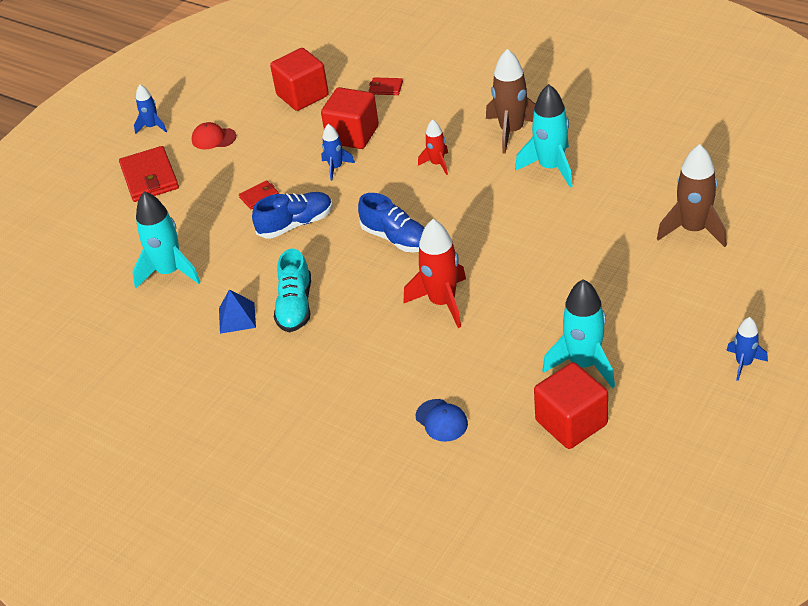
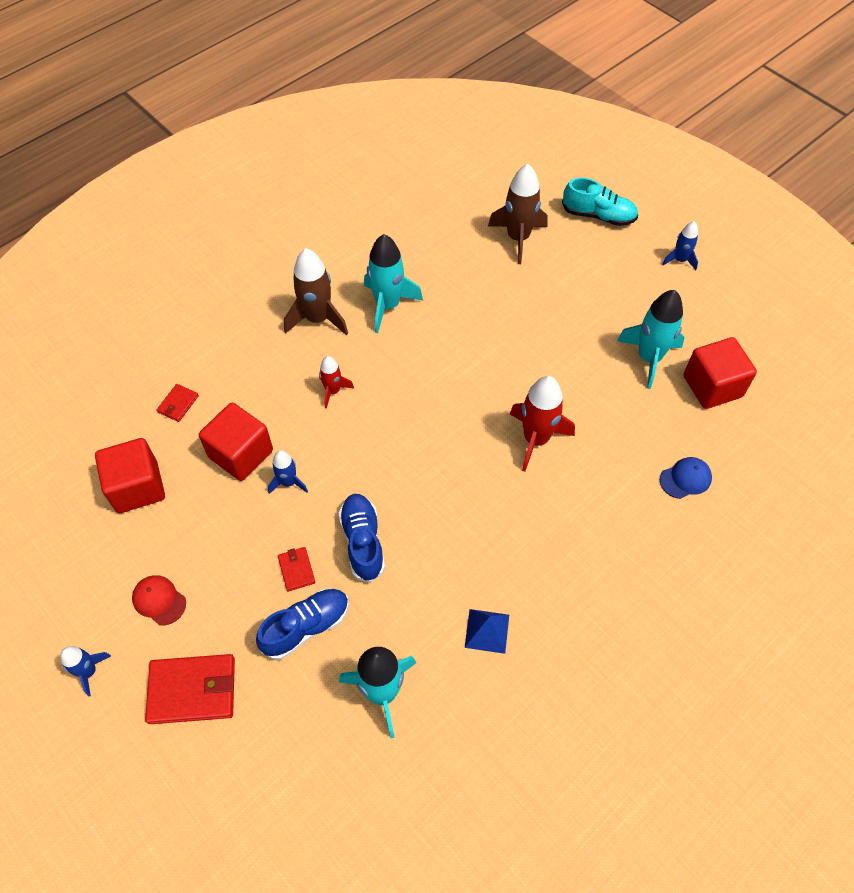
camera: 80 degrees left, 15 degrees up
red cap [192,122,236,149] -> red cap turned 105 degrees clockwise [132,575,186,625]
turquoise shoe [274,249,311,332] -> turquoise shoe moved to [562,178,638,226]
blue shoe [358,193,424,252] -> blue shoe moved to [256,589,349,660]

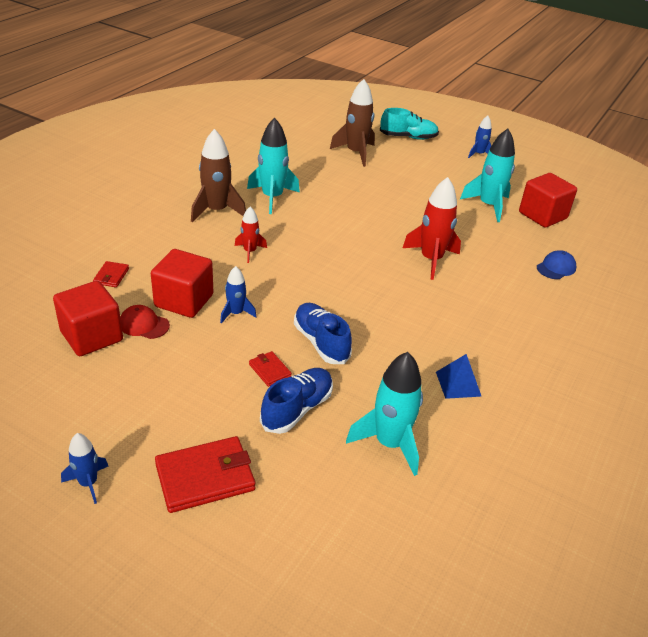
camera: 20 degrees left, 20 degrees down
red cap [132,575,186,625] -> red cap moved to [120,305,170,339]

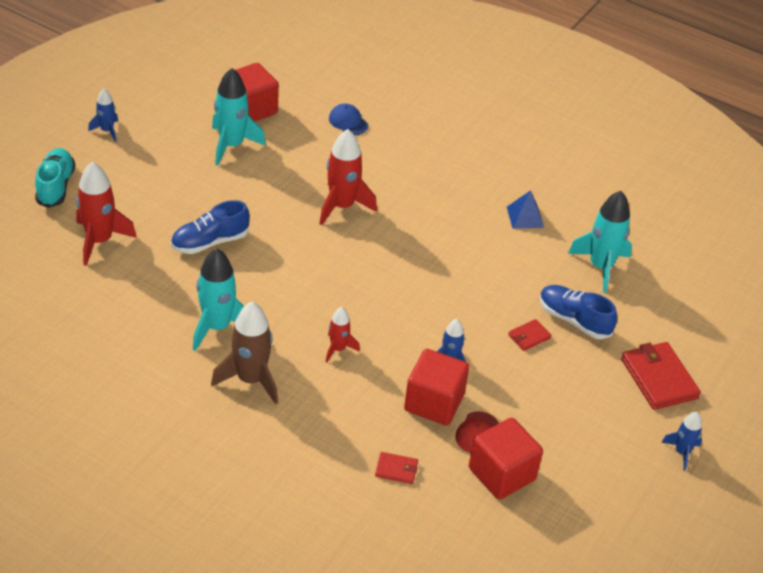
camera: 90 degrees left, 5 degrees up
blue shoe [294,303,352,364] -> blue shoe moved to [171,200,250,254]
brown rocket [330,79,375,167] -> red rocket [76,161,137,266]

